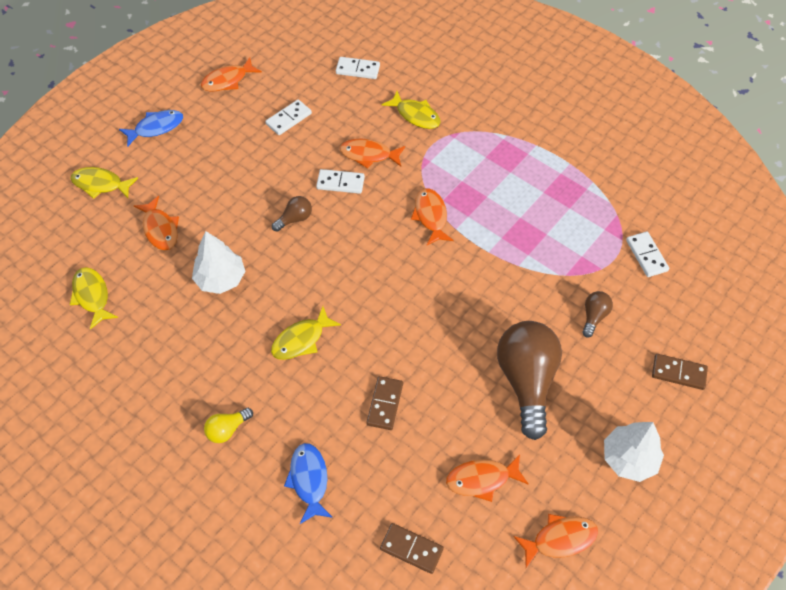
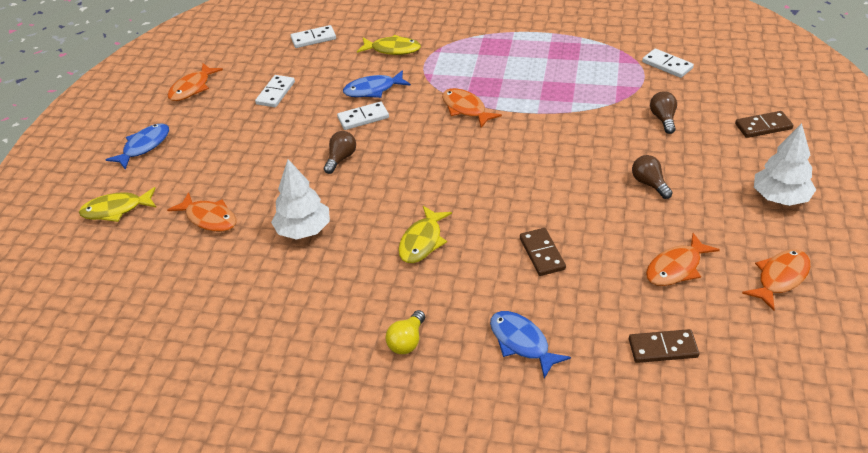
camera: 25 degrees left, 15 degrees down
yellow fish [70,267,118,329] -> none
orange fish [340,139,405,169] -> blue fish [343,70,411,98]
brown light bulb [497,321,562,440] -> brown light bulb [632,155,673,199], size x0.44

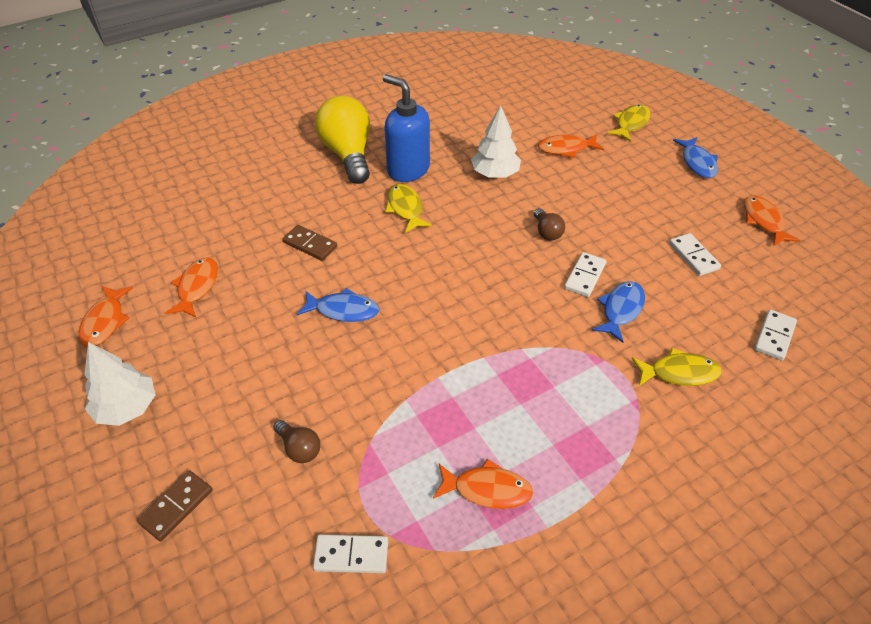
camera: 135 degrees right, 5 degrees up
yellow fish [357,35,421,55] -> yellow fish turned 150 degrees counterclockwise [631,348,722,386]
yellow light bulb [385,310,425,354] -> yellow light bulb [315,96,370,184], size x2.25
orange fish [442,88,502,128] -> orange fish moved to [433,459,533,509]
blue fish [490,311,571,379] -> blue fish moved to [297,288,379,322]
brown domino [629,329,699,363] -> none
brown light bulb [632,155,673,199] -> none
none -> blue soap dispenser [383,74,430,182]

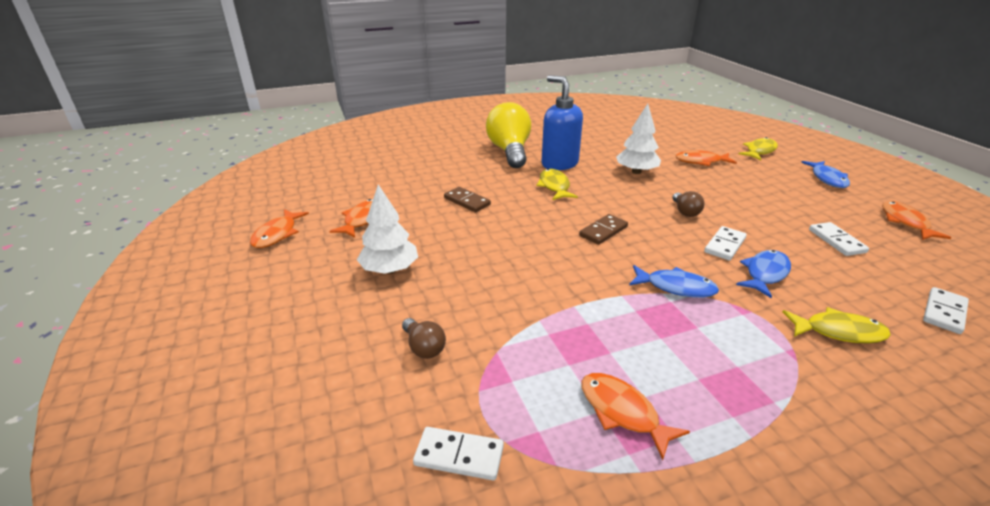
camera: 10 degrees right, 15 degrees down
white tree [84,342,155,426] -> white tree moved to [357,185,418,274]
brown domino [137,470,212,541] -> brown domino moved to [579,214,628,245]
blue fish [297,288,379,322] -> blue fish moved to [629,265,719,298]
orange fish [433,459,533,509] -> orange fish turned 150 degrees counterclockwise [581,373,690,460]

